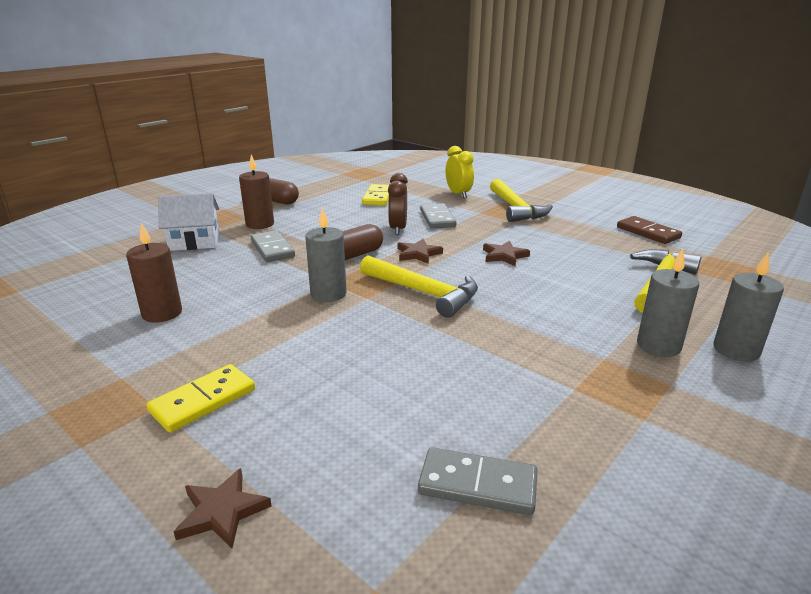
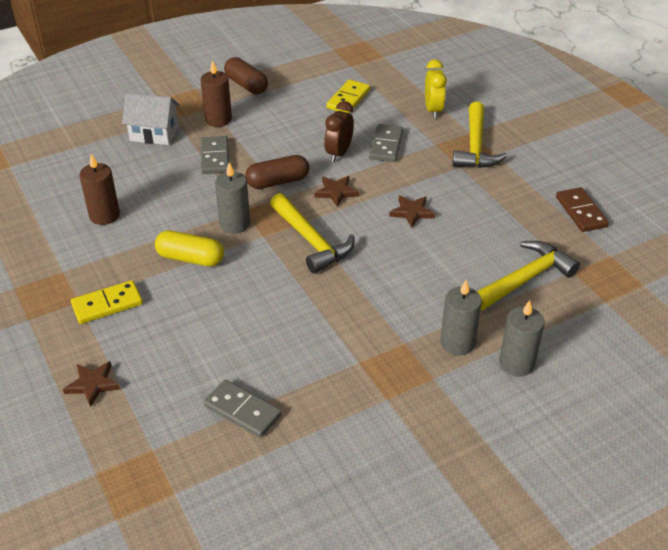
camera: 20 degrees right, 15 degrees up
none -> yellow capsule [155,230,224,267]

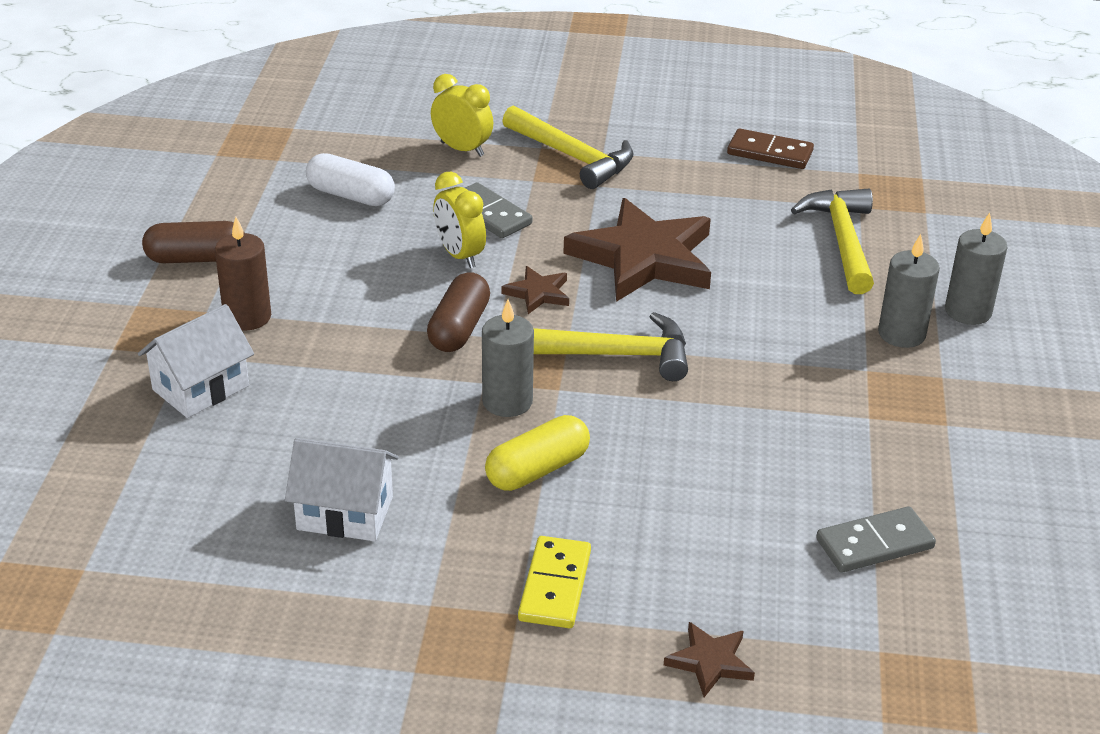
camera: 55 degrees left, 5 degrees down
brown candle [80,154,120,225] -> white house [285,438,399,541]
grey domino [201,136,229,174] -> none
brown clock [324,101,354,162] -> yellow clock [433,172,486,268]
yellow domino [326,80,370,113] -> white capsule [306,153,395,206]
brown star [389,195,435,228] -> brown star [563,198,711,302], size x2.26

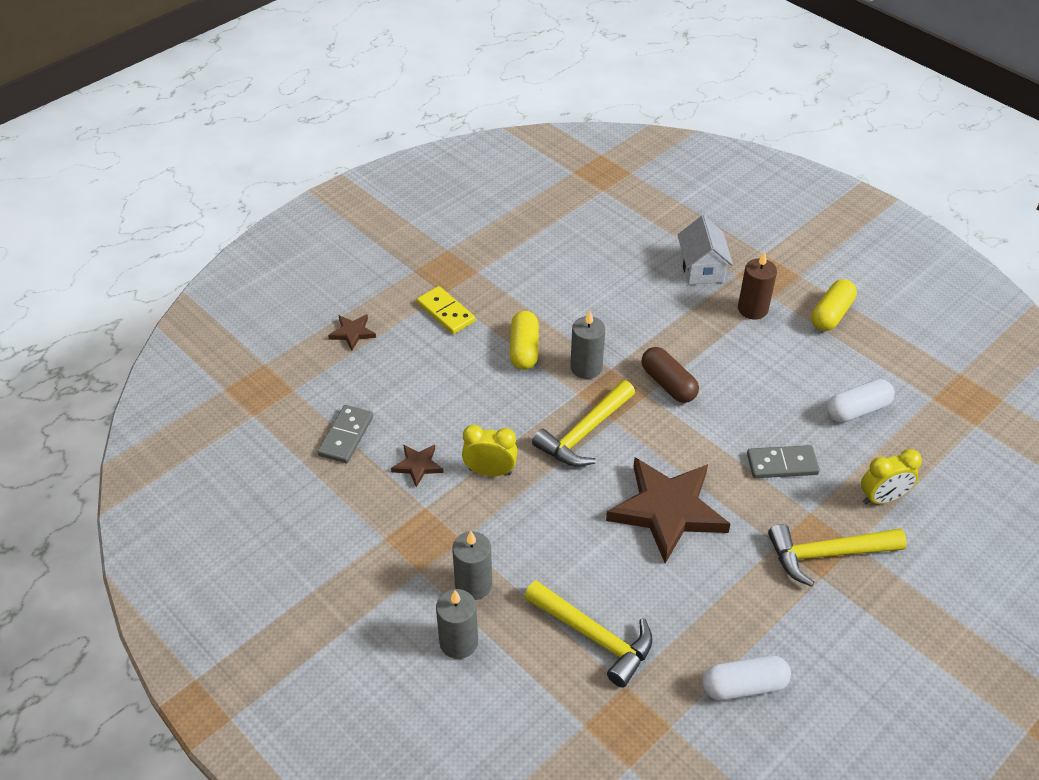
camera: 130 degrees right, 10 degrees up
brown capsule [142,221,245,263] -> yellow capsule [811,279,857,331]
white house [285,438,399,541] -> none
yellow clock [433,172,486,268] -> yellow clock moved to [462,425,518,476]
brown star [501,266,569,314] -> brown star moved to [391,444,444,487]
brown domino [727,128,814,169] -> white capsule [702,656,791,700]

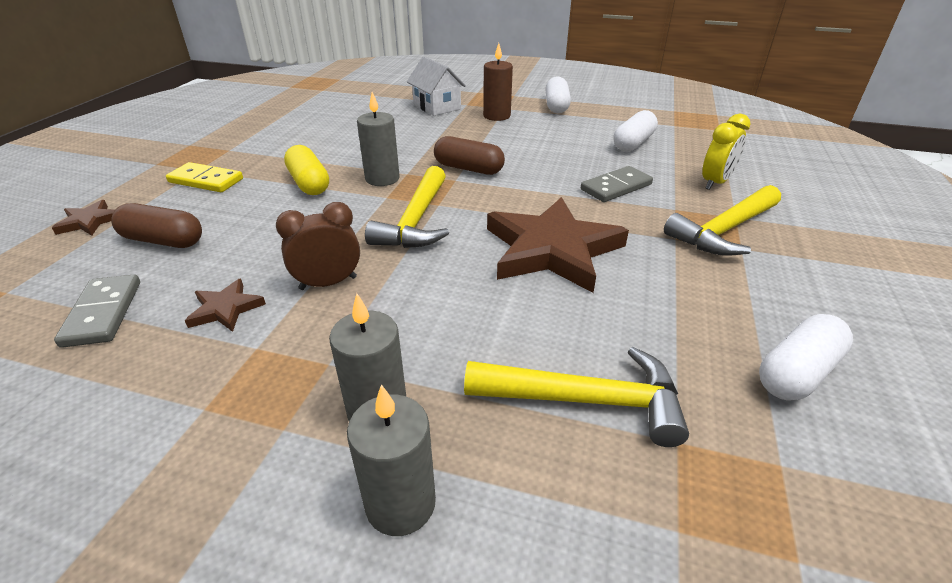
camera: 30 degrees left, 10 degrees down
yellow clock [462,425,518,476] -> brown clock [276,202,360,290]
yellow capsule [811,279,857,331] -> white capsule [545,76,571,113]
none -> brown capsule [111,203,202,248]

